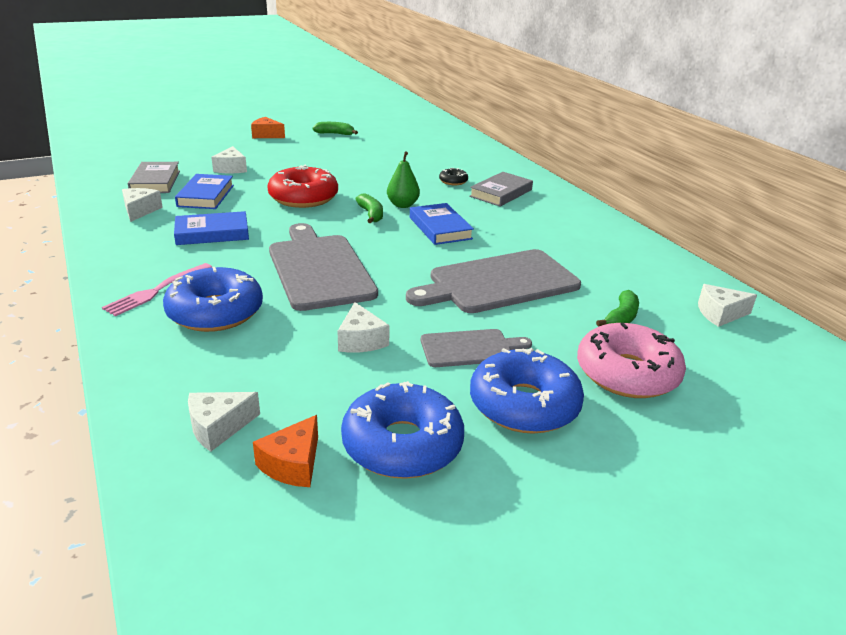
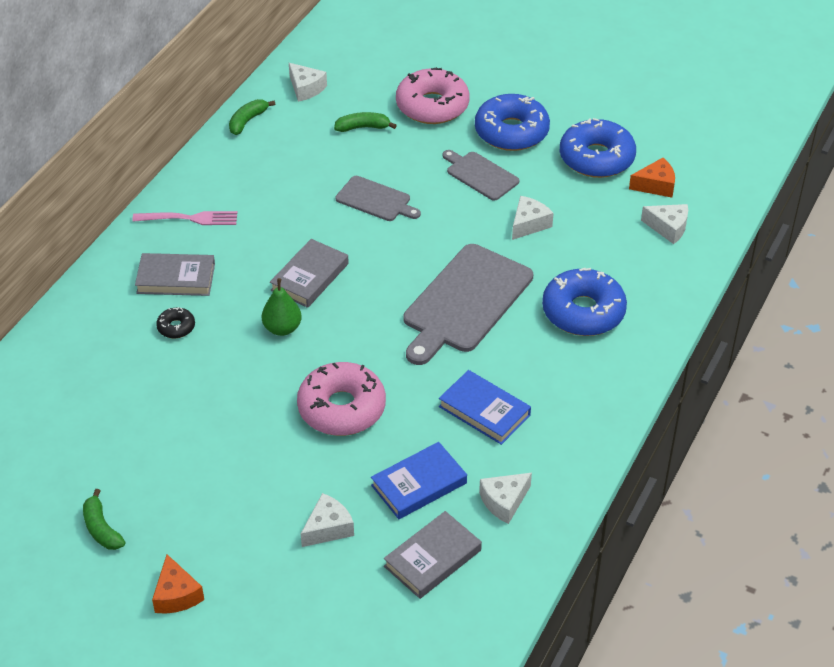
camera: 125 degrees left, 15 degrees up
pink fork [102,263,212,316] -> pink fork moved to [132,211,238,225]
red donut [267,165,338,208] -> pink donut [297,362,386,436]
green banana [356,193,383,223] -> green banana moved to [229,99,275,135]
grey cutting board [406,249,581,313] -> grey cutting board [336,176,421,221], size x0.54
blue book [410,203,474,245] -> grey book [270,239,349,308]

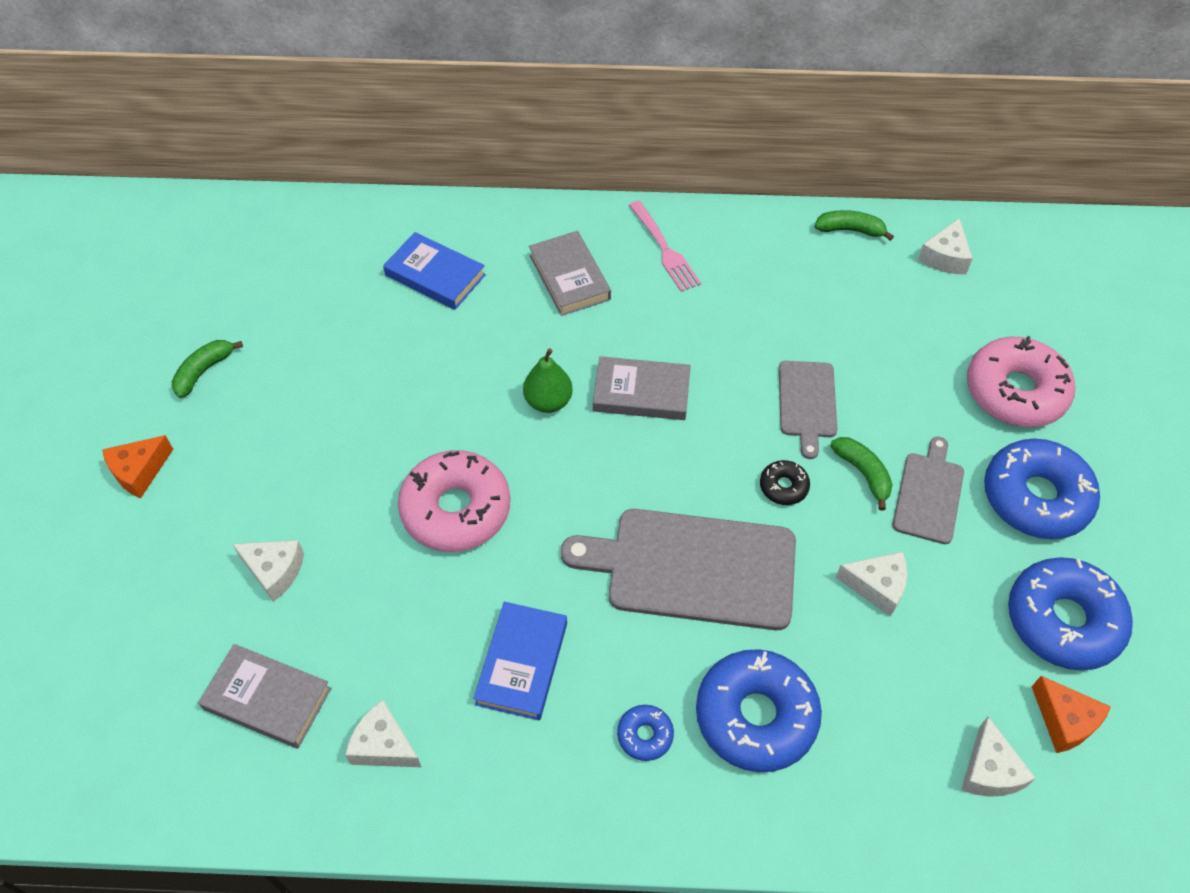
camera: 65 degrees right, 10 degrees up
black donut [156,307,195,338] -> black donut moved to [760,460,810,505]
green banana [334,112,397,132] -> green banana moved to [830,437,893,511]
blue book [371,442,467,519] -> blue book moved to [383,232,486,310]
none -> blue donut [617,705,674,761]

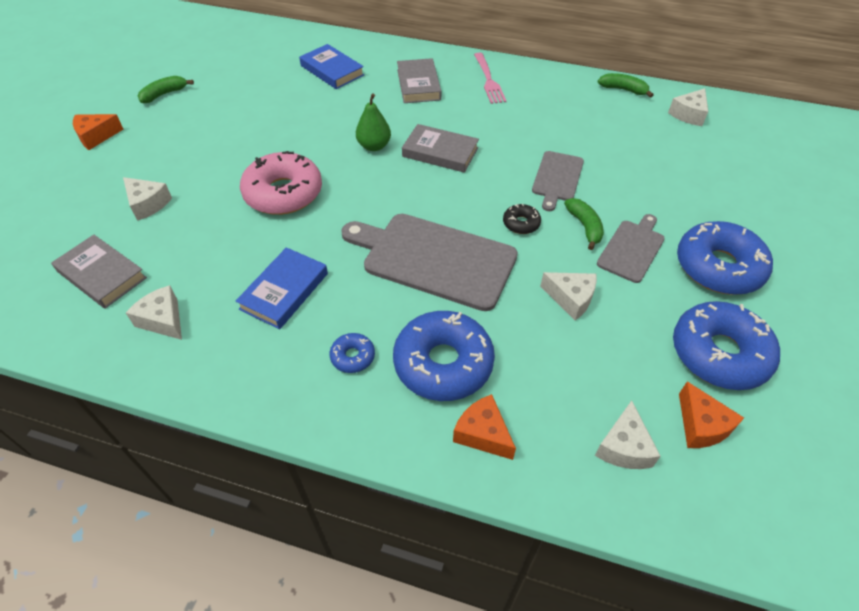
camera: 15 degrees right, 5 degrees down
pink donut [967,336,1075,427] -> none
none -> orange cheese [453,394,516,460]

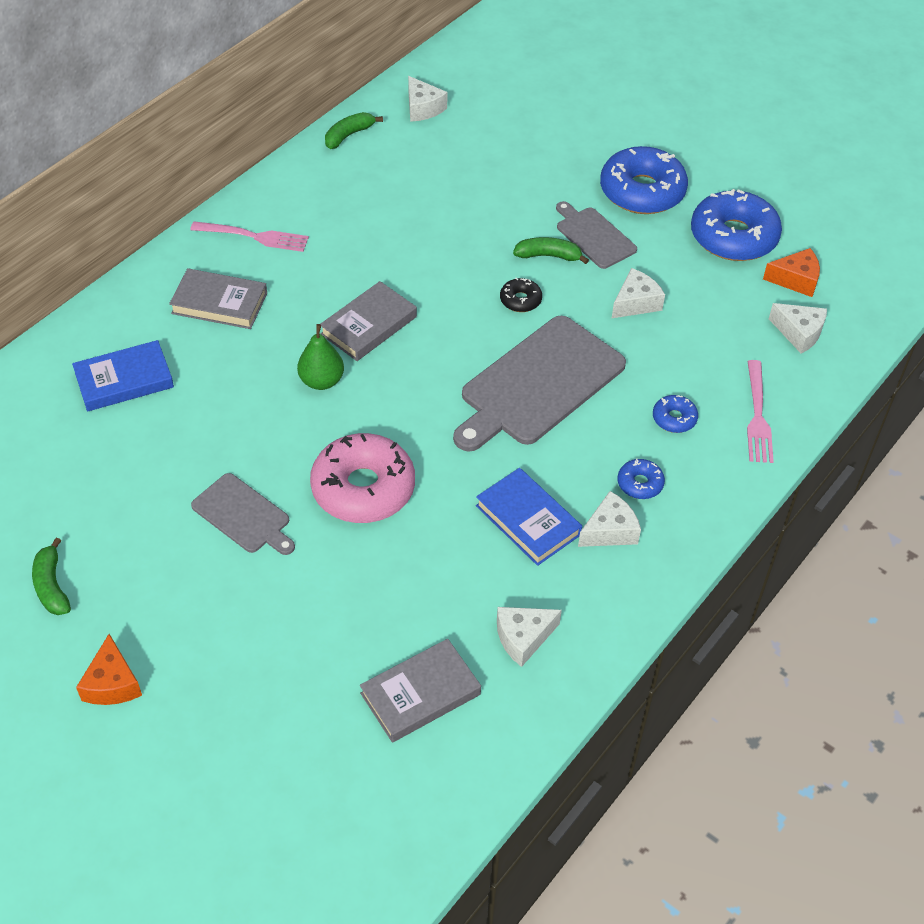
camera: 70 degrees left, 0 degrees up
white cheese [123,177,172,221] -> white cheese moved to [578,491,641,547]
blue donut [393,311,495,401] -> blue donut [653,395,698,433], size x0.45
orange cheese [453,394,516,460] -> pink fork [747,360,774,463]
grey cutting board [532,151,584,211] -> grey cutting board moved to [191,473,295,555]

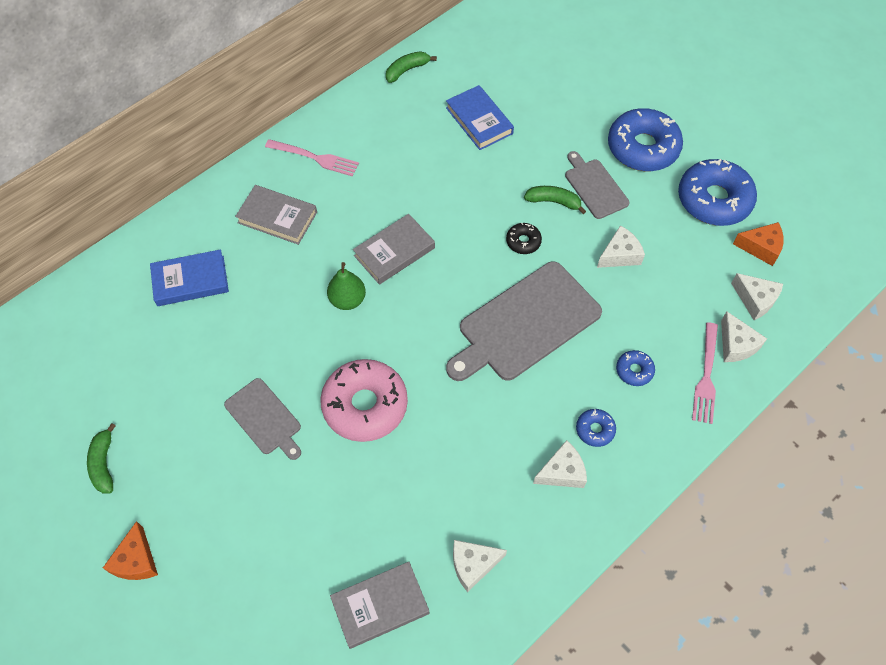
camera: 10 degrees right, 10 degrees up
white cheese [408,76,447,122] -> white cheese moved to [721,311,767,362]
blue book [476,468,582,566] -> blue book moved to [446,85,514,150]

